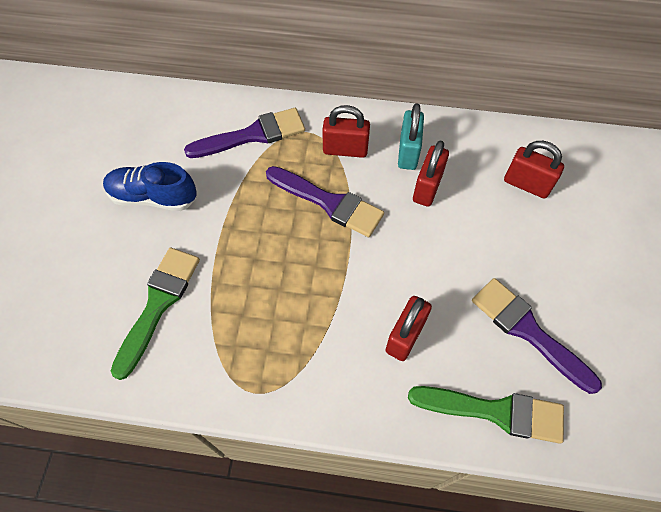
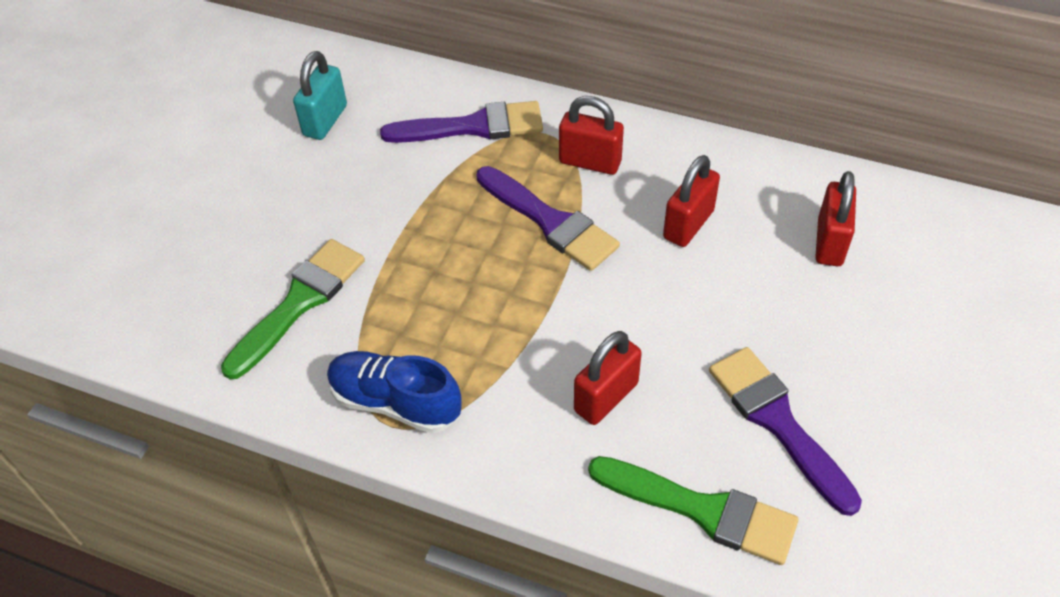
camera: 15 degrees right, 10 degrees down
blue shoe [103,162,197,211] -> blue shoe moved to [327,351,462,433]
turquoise padlock [398,103,424,170] -> turquoise padlock moved to [293,51,347,140]
red padlock [504,141,564,199] -> red padlock turned 60 degrees clockwise [815,171,856,266]

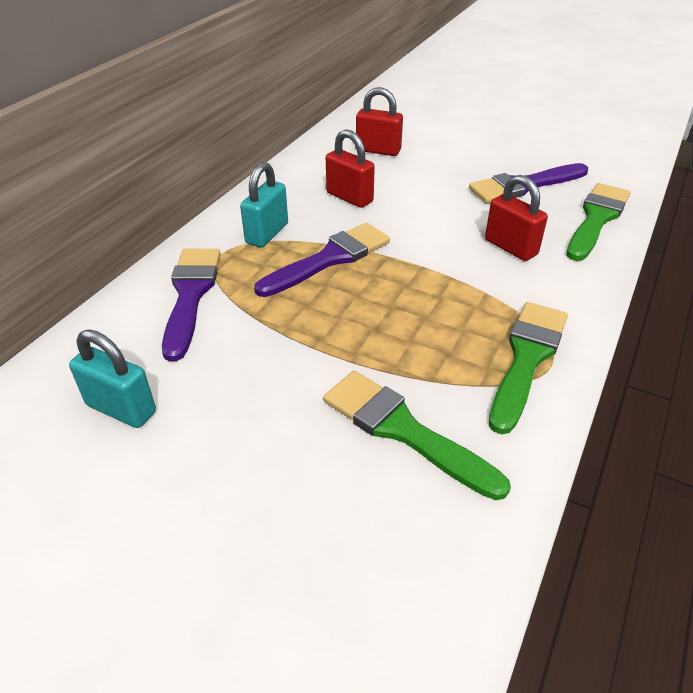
camera: 85 degrees left, 10 degrees down
blue shoe [327,351,462,433] -> green brush [489,302,568,434]
red padlock [559,96,624,175] -> turquoise padlock [240,162,288,247]

